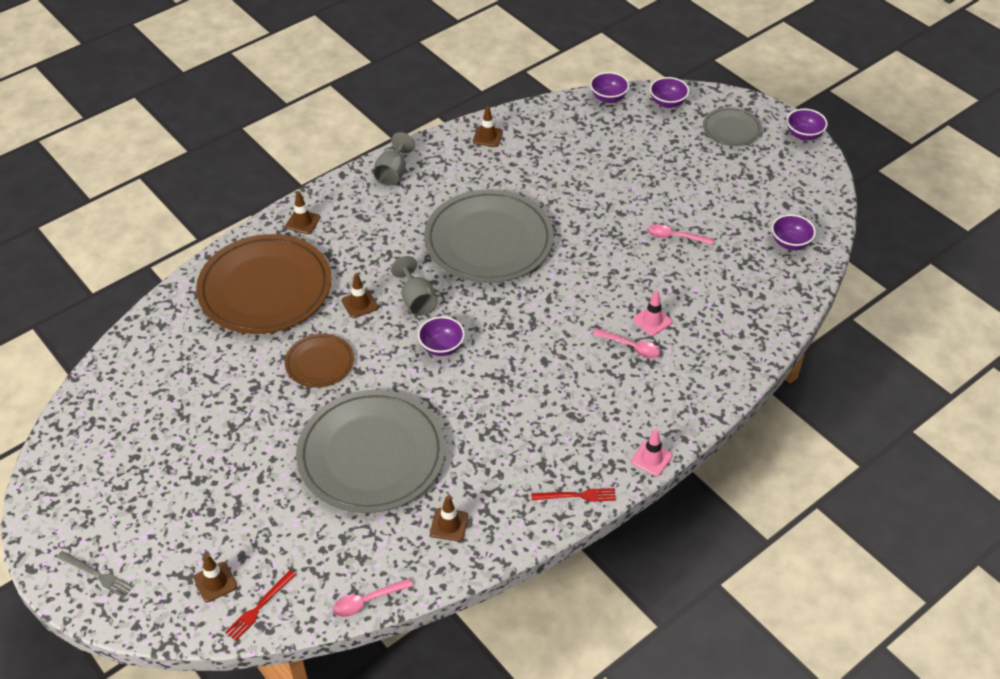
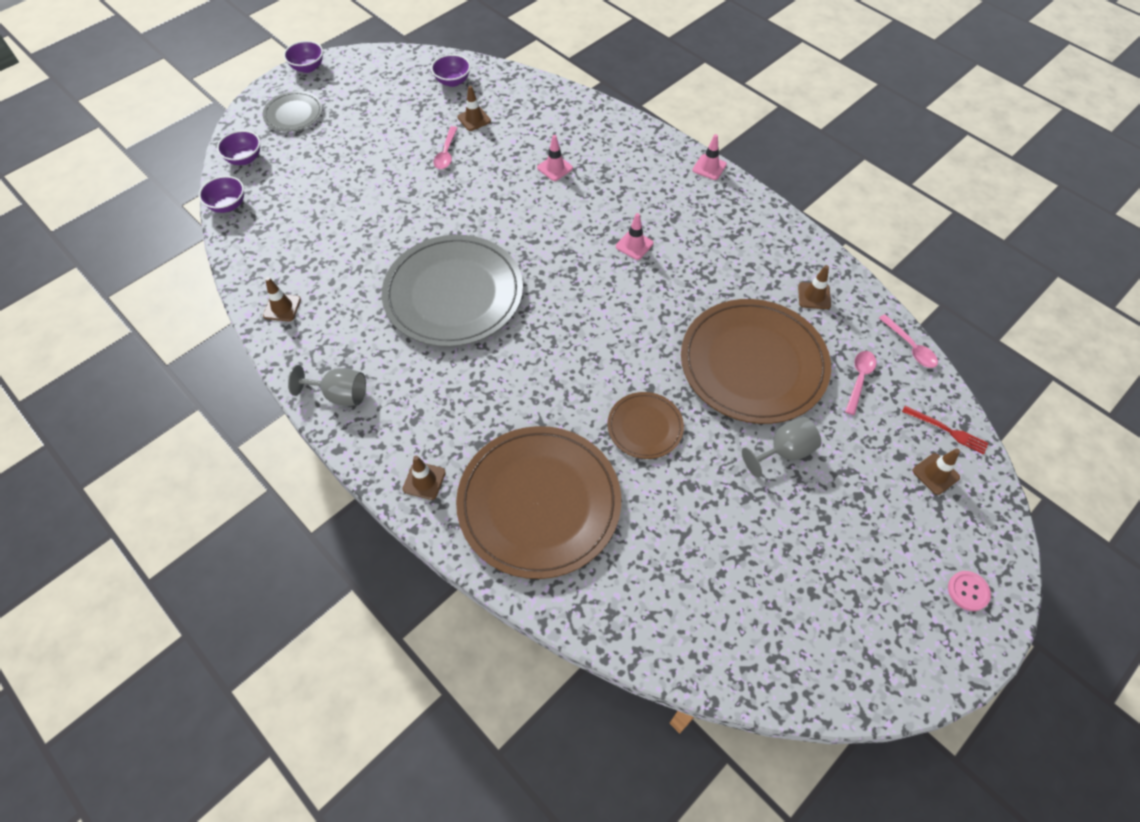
camera: 95 degrees left, 10 degrees up
grey fork [57,551,133,598] -> pink button [948,571,991,611]
grey plate [296,390,446,513] -> brown plate [681,299,831,424]
brown traffic cone [342,273,378,318] -> brown traffic cone moved to [457,86,491,131]
grey goblet [391,256,438,316] -> grey goblet moved to [742,417,822,478]
purple bowl [418,316,465,356] -> none
red fork [531,488,616,502] -> none
pink spoon [593,328,661,358] -> pink spoon moved to [845,351,877,415]
none -> pink traffic cone [616,213,653,260]

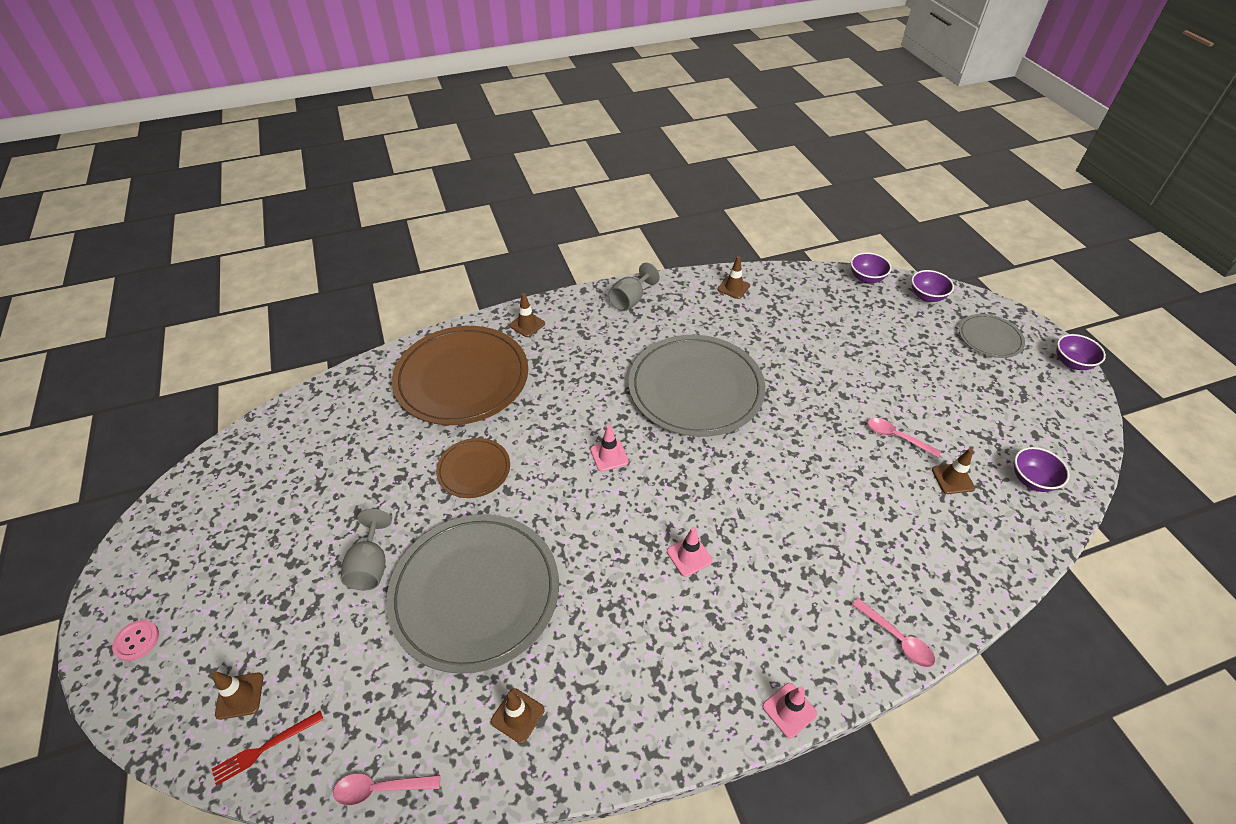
camera: 115 degrees right, 10 degrees down
pink traffic cone [537,135,573,181] -> pink traffic cone moved to [590,425,629,472]
brown plate [681,299,831,424] -> grey plate [386,514,559,674]
pink spoon [845,351,877,415] -> pink spoon moved to [852,598,935,668]

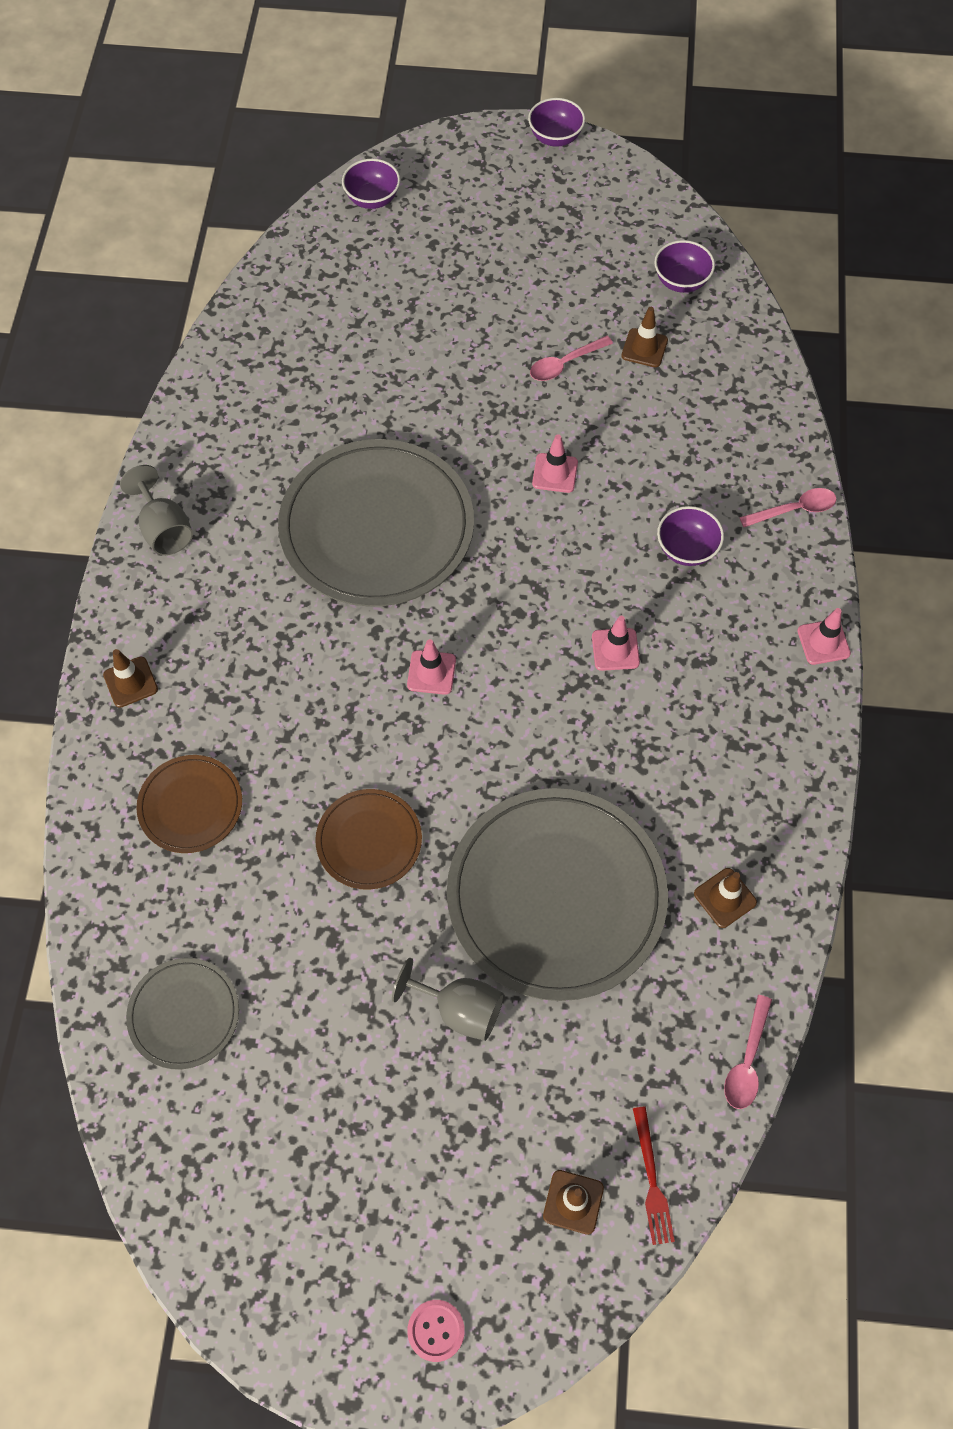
camera: 65 degrees left, 15 degrees up
brown plate [392,326,528,425] -> brown plate [136,755,242,853], size x0.49
brown traffic cone [717,256,750,299] -> none
purple bowl [851,252,891,284] -> purple bowl moved to [657,506,724,566]
grey plate [959,314,1025,358] -> grey plate moved to [126,958,239,1070]
none -> pink traffic cone [532,434,578,493]

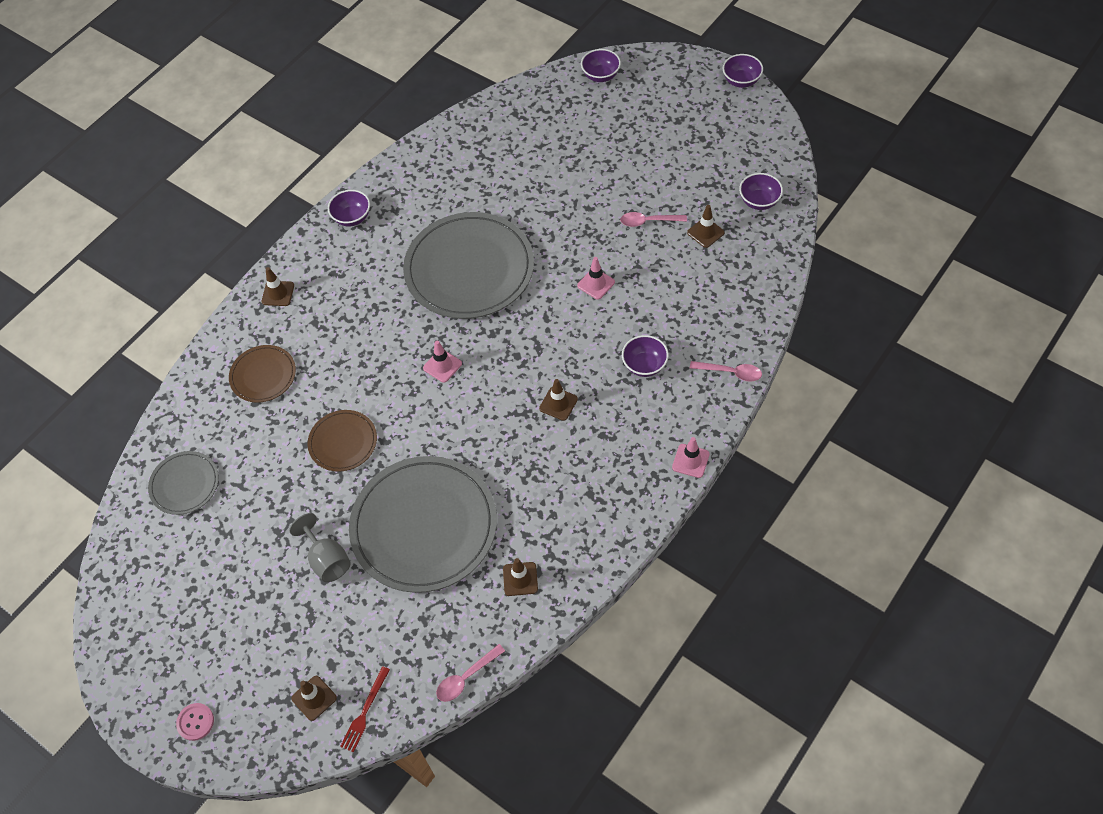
camera: 35 degrees right, 5 degrees down
grey goblet [120,465,193,555] -> purple bowl [328,190,370,226]
pink traffic cone [592,616,640,671] -> brown traffic cone [539,379,578,421]

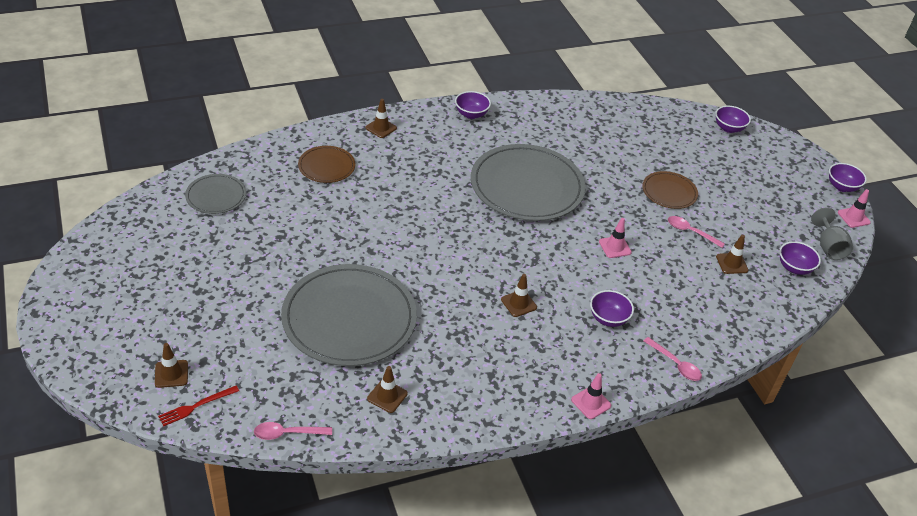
camera: 25 degrees right, 15 degrees down
pink button [176,703,214,741] -> none
grey goblet [289,513,351,582] -> grey goblet moved to [811,207,853,260]
brown plate [308,410,377,472] -> brown plate moved to [642,171,698,209]
pink traffic cone [423,340,462,383] -> pink traffic cone moved to [838,189,871,228]

